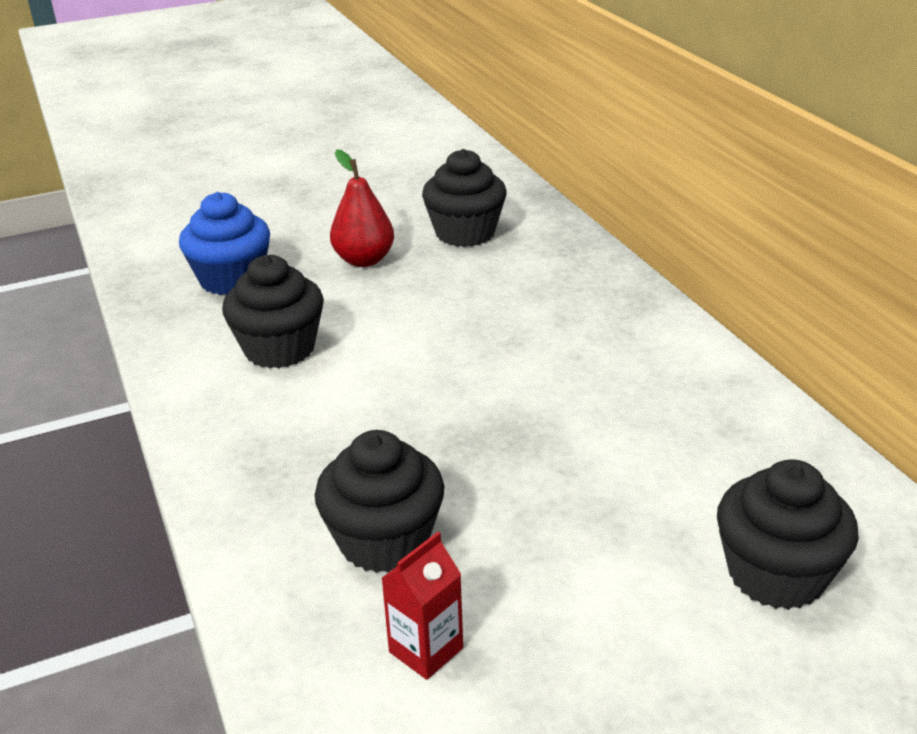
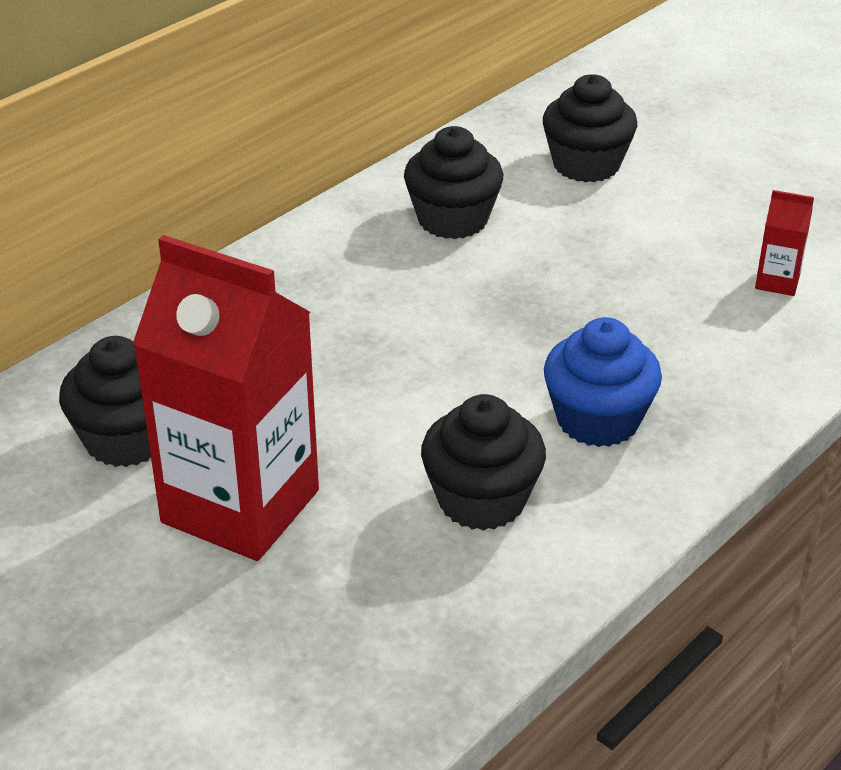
camera: 115 degrees left, 5 degrees up
blue cupcake [179,192,270,295] -> blue cupcake moved to [544,317,662,447]
black cupcake [315,430,444,573] -> black cupcake moved to [404,126,503,239]
red pear [330,149,394,267] -> red carton [133,235,319,561]

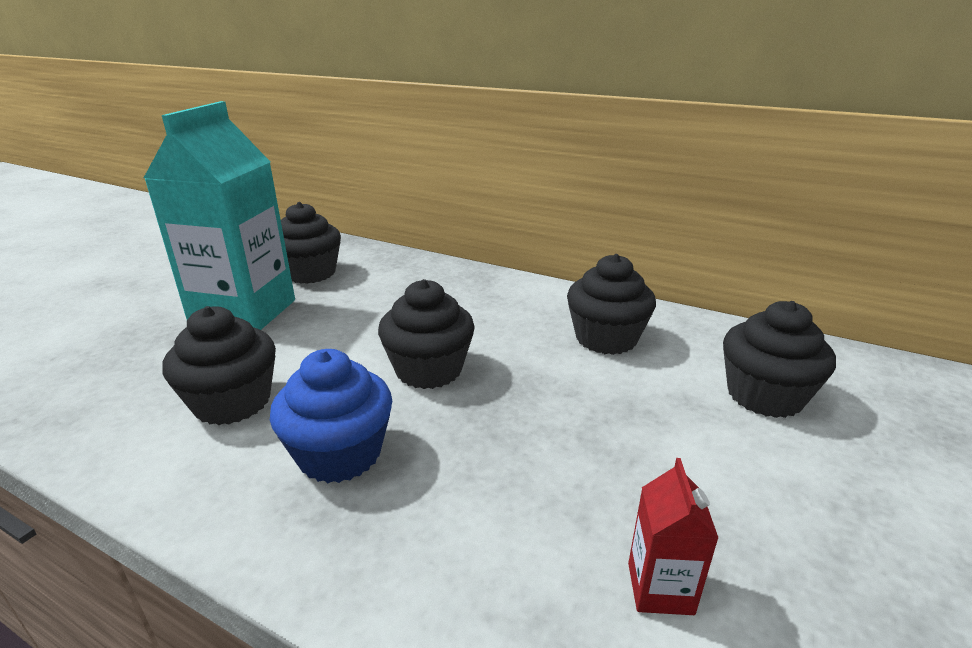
camera: 75 degrees right, 10 degrees down
red carton [133,235,319,561] -> turquoise carton [144,101,295,330]
none -> black cupcake [378,279,475,389]

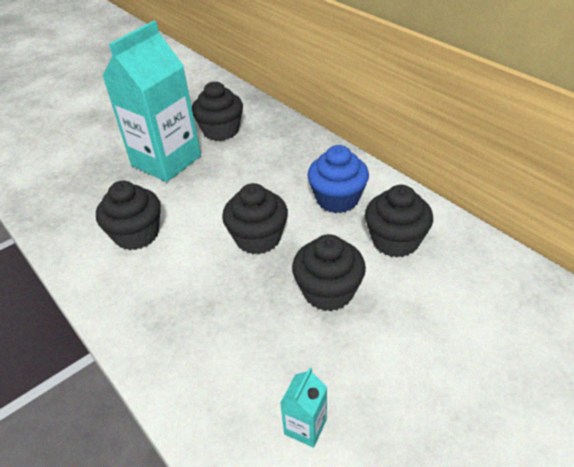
camera: 25 degrees right, 15 degrees up
blue cupcake [270,349,392,483] -> blue cupcake moved to [307,145,369,213]
red carton [628,458,719,615] -> turquoise carton [280,367,327,448]
black cupcake [723,301,836,418] -> black cupcake moved to [292,234,366,311]

